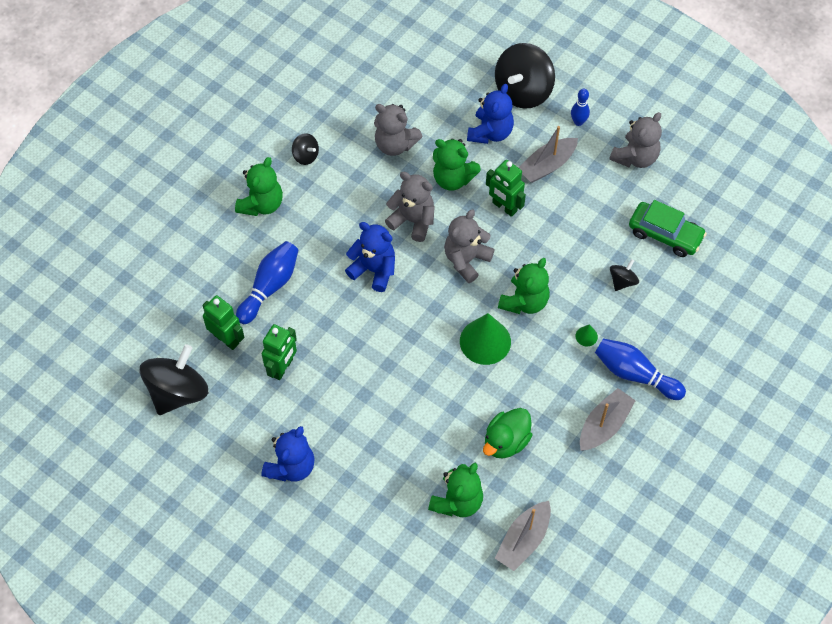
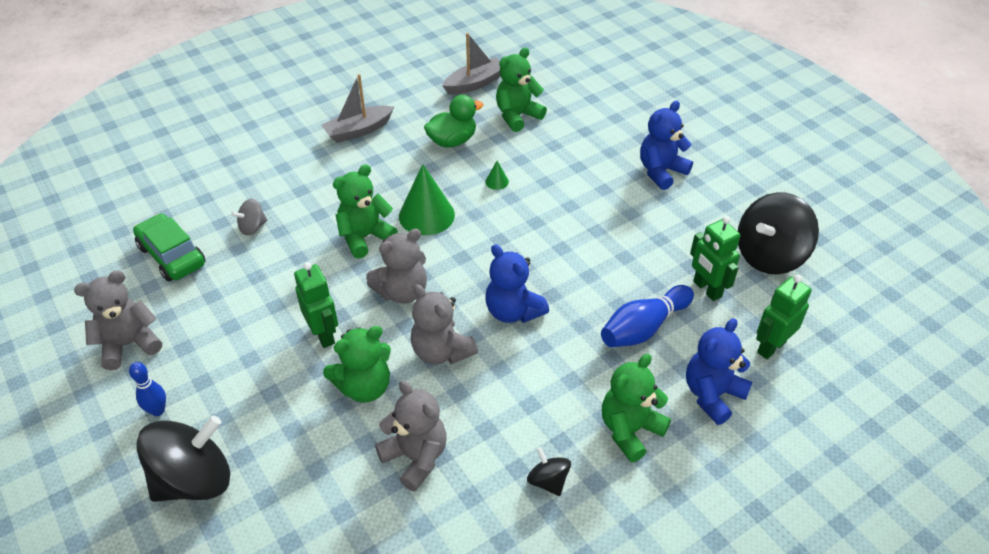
camera: 160 degrees left, 15 degrees down
green robot [262,324,297,380] -> green robot moved to [756,275,812,359]
green teddy bear [433,138,481,191] -> green teddy bear turned 105 degrees clockwise [323,326,391,403]
blue teddy bear [467,84,514,144] -> blue teddy bear moved to [686,318,753,425]
grey boat [518,126,578,183] -> none
green cone [576,324,598,346] -> green cone moved to [485,161,509,190]
blue bowling pin [595,338,686,400] -> none
black spinning top [610,259,639,291] -> grey spinning top [231,199,267,236]

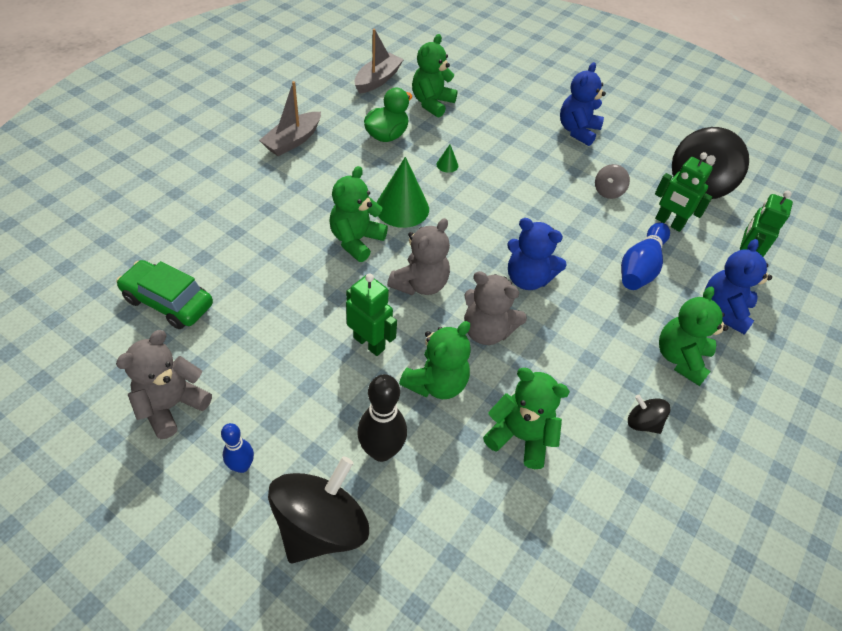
camera: 25 degrees left, 5 degrees up
grey spinning top [231,199,267,236] -> grey spinning top moved to [595,164,630,199]
grey teddy bear [375,380,447,492] -> green teddy bear [483,368,570,469]
none -> black bowling pin [357,374,407,462]

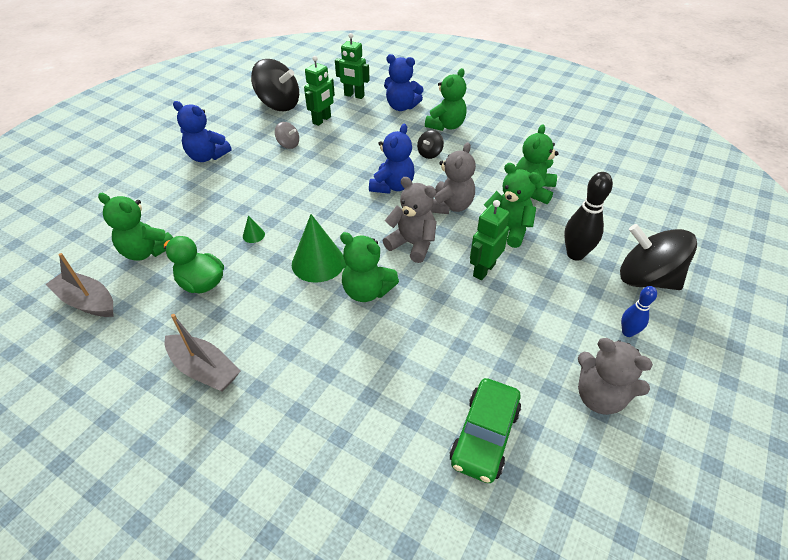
camera: 90 degrees left, 5 degrees down
blue bowling pin [621,223,670,290] -> none
black spinning top [628,395,670,434] -> black spinning top moved to [417,130,444,159]
green teddy bear [659,286,728,386] -> green teddy bear turned 75 degrees counterclockwise [425,68,467,131]

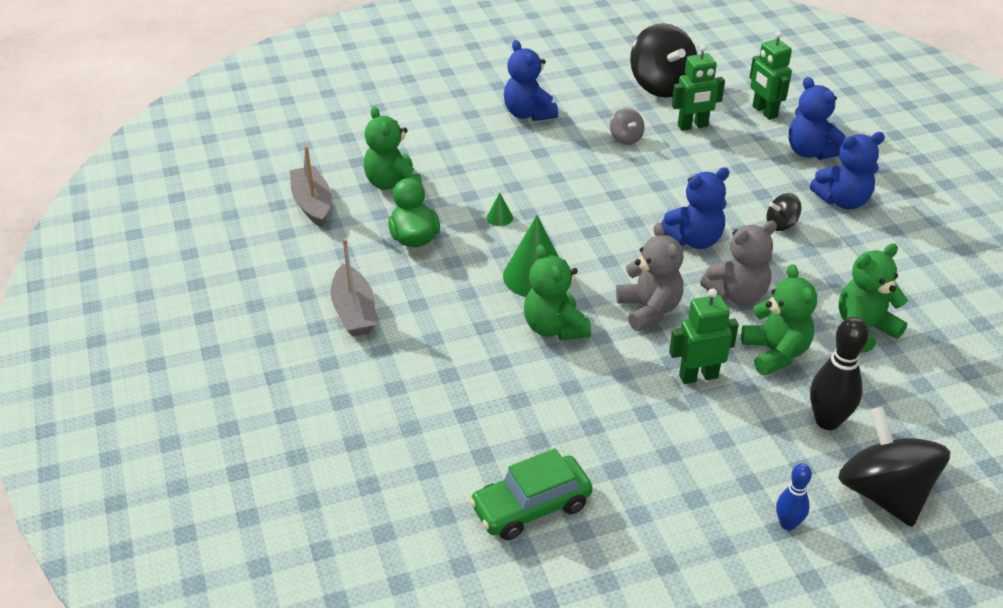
camera: 40 degrees right, 5 degrees down
green teddy bear [425,68,467,131] -> blue teddy bear [810,132,885,210]
grey teddy bear [578,338,653,415] -> none

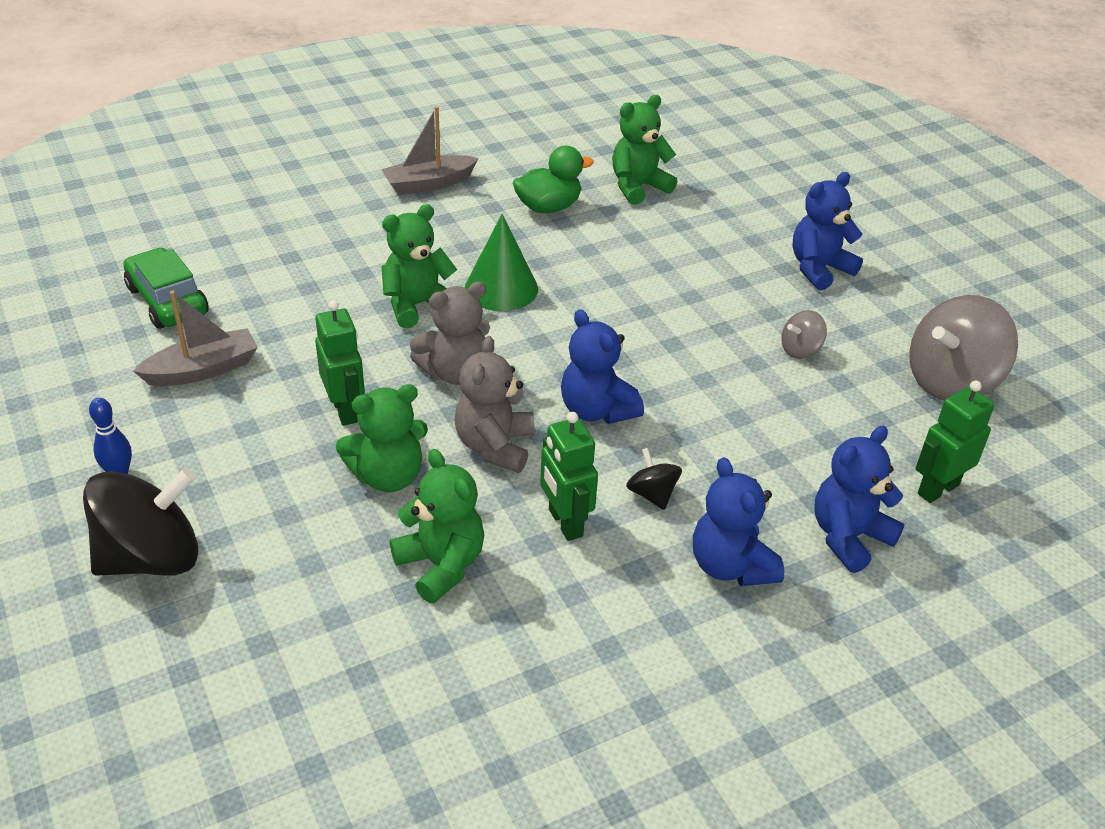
camera: 80 degrees right, 0 degrees up
grey boat [290,146,331,228] -> grey boat moved to [133,291,258,386]
green cone [487,193,513,226] -> none
black spinning top [630,23,697,98] -> grey spinning top [909,295,1018,401]
green robot [672,45,725,131] -> green robot moved to [540,412,598,541]
grey teddy bear [700,221,777,305] -> grey teddy bear turned 45 degrees clockwise [454,336,535,473]
black bowling pin [810,317,869,430] -> none

